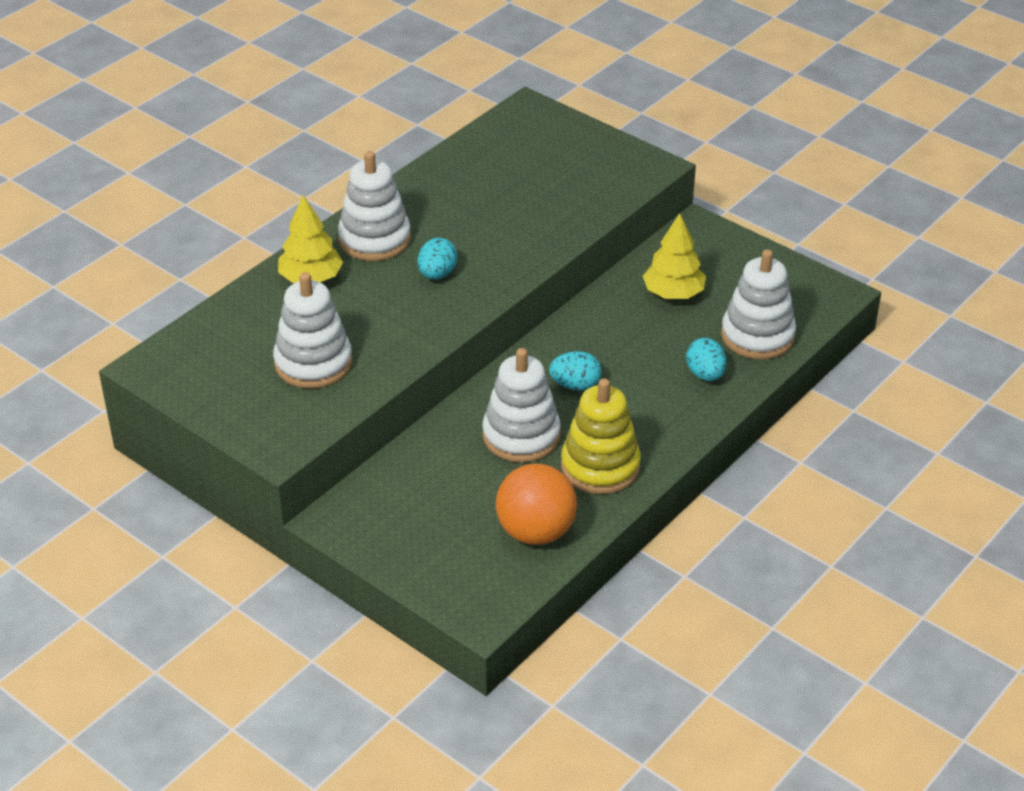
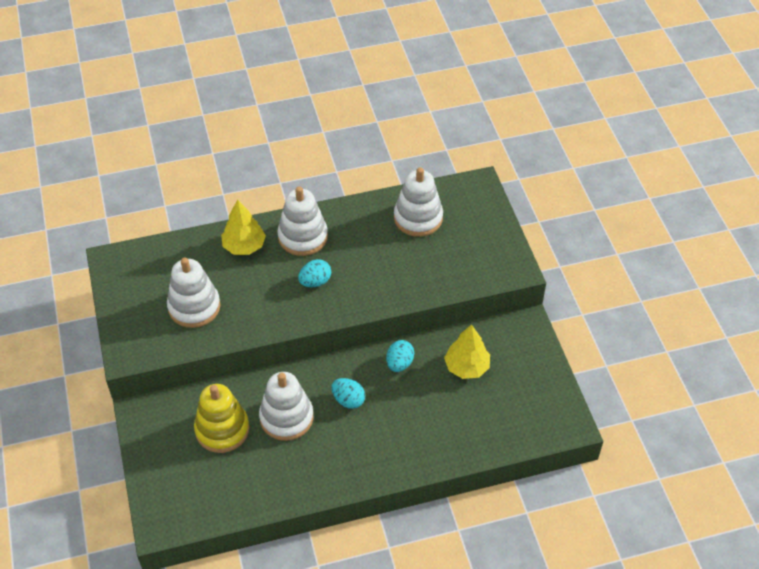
camera: 35 degrees right, 10 degrees up
orange ball [496,464,577,545] -> none
yellow stacking toy [561,378,641,494] -> yellow stacking toy moved to [194,384,249,453]
turquoise egg [686,338,727,381] -> turquoise egg moved to [386,340,414,372]
white stacking toy [721,249,796,359] -> white stacking toy moved to [394,167,443,237]

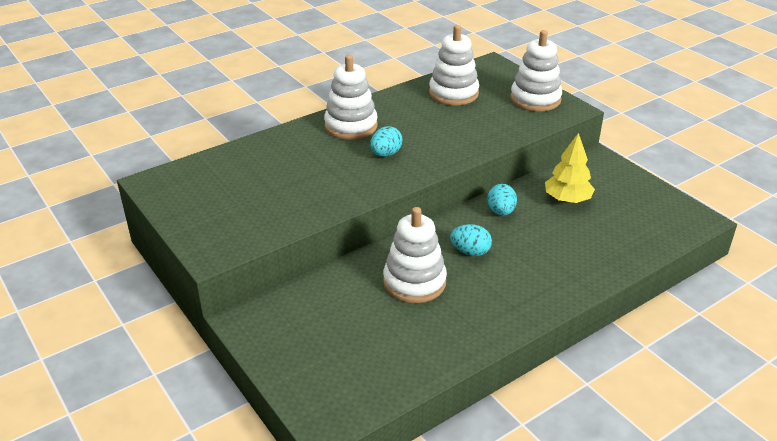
camera: 20 degrees left, 15 degrees down
white stacking toy [167,258,220,328] -> white stacking toy moved to [510,30,562,111]
yellow stacking toy [194,384,249,453] -> none
yellow tree [221,200,266,255] -> none

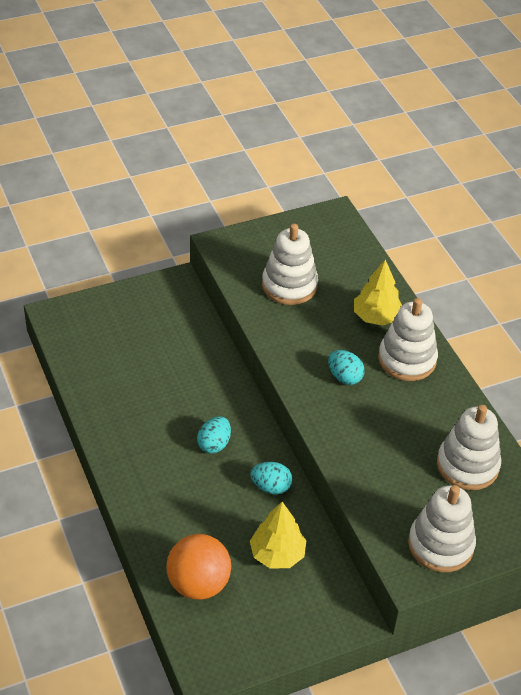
camera: 100 degrees right, 10 degrees up
white stacking toy [383,207,447,303] -> white stacking toy moved to [262,224,318,305]
none -> orange ball [166,534,231,600]
none -> yellow tree [354,259,402,326]

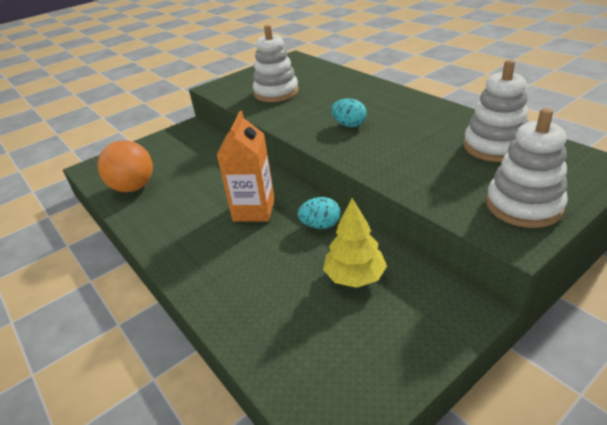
camera: 10 degrees left, 10 degrees down
orange ball [166,534,231,600] -> orange ball moved to [98,140,153,192]
turquoise egg [197,416,231,454] -> orange carton [217,111,275,222]
yellow tree [354,259,402,326] -> none
white stacking toy [378,298,438,381] -> none

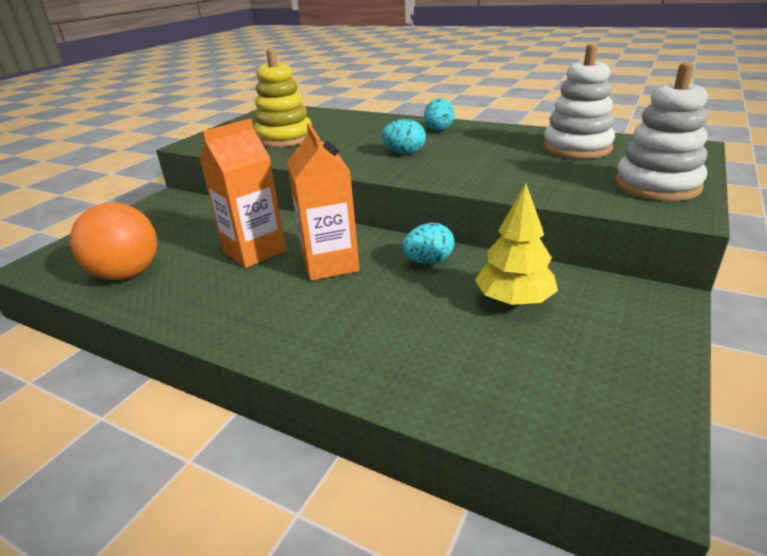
camera: 25 degrees left, 5 degrees down
white stacking toy [253,25,299,102] -> yellow stacking toy [254,48,312,147]
none -> orange carton [200,119,286,268]
none -> turquoise egg [424,98,454,131]

